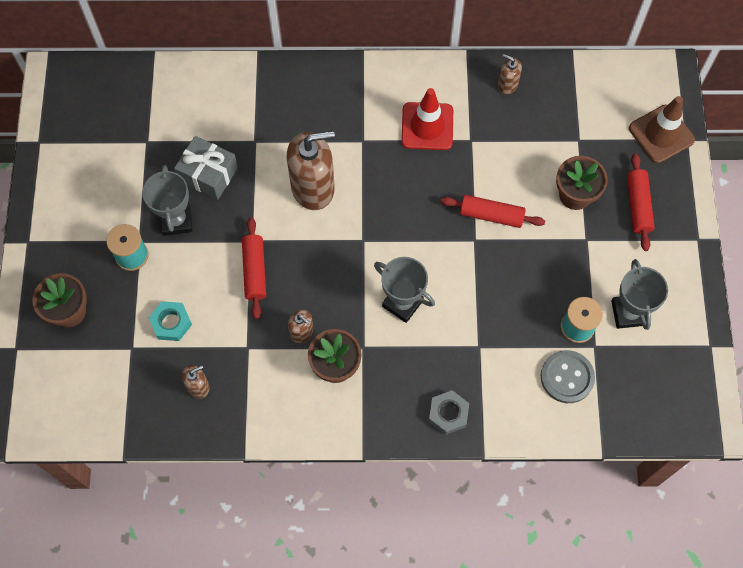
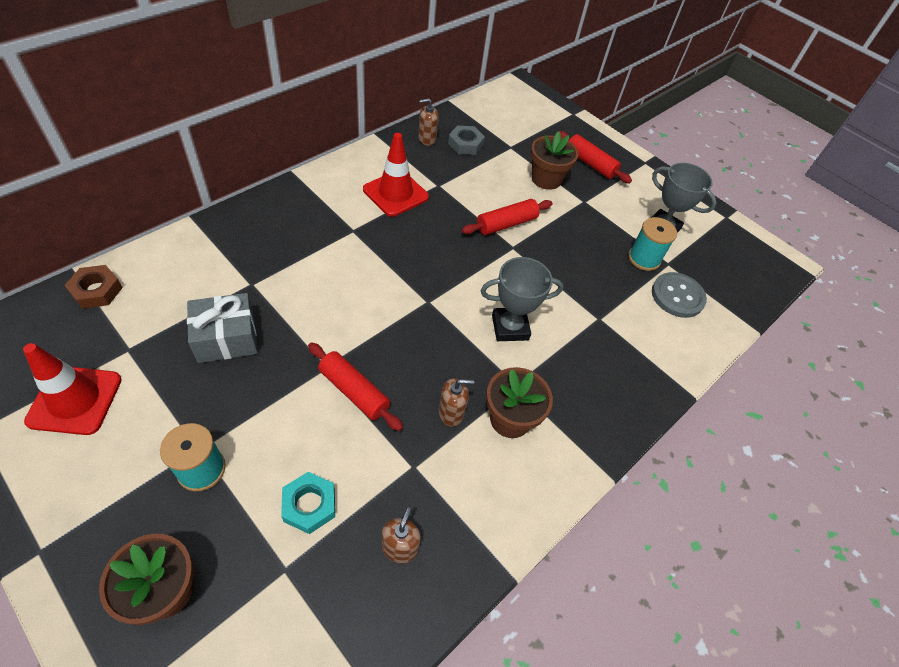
camera: 50 degrees left, 15 degrees down
grey trophy [142,165,193,236] -> none
brown soap dispenser [287,131,335,210] -> none
grey nut [429,390,469,435] -> grey nut moved to [448,125,485,155]
brown traffic cone [629,96,695,163] -> none
none -> red traffic cone [23,343,122,435]
none -> brown nut [64,265,123,309]

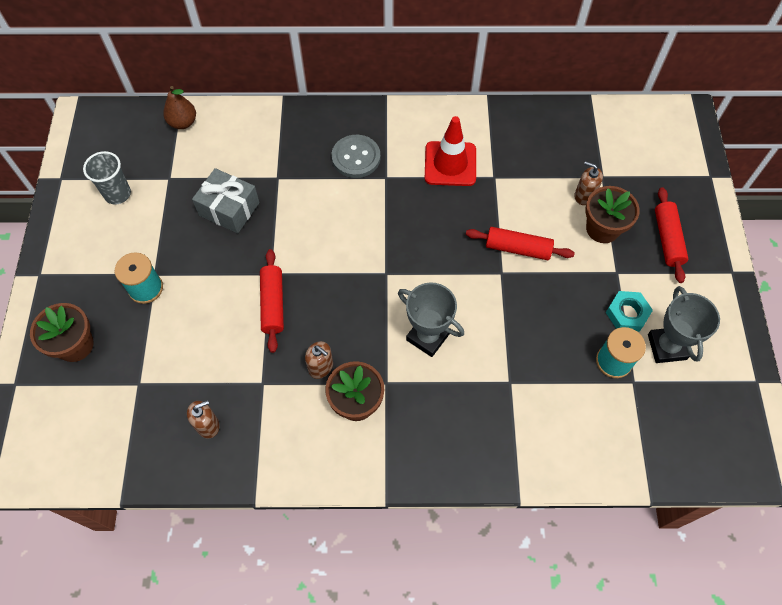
camera: 50 degrees right, 10 degrees up
red traffic cone [23,343,122,435] -> grey cup [83,151,131,205]
brown nut [64,265,123,309] -> brown pear [163,86,196,129]
turquoise nut [281,472,335,534] -> turquoise nut moved to [606,291,653,332]
brown soap dispenser [418,98,439,146] -> brown soap dispenser moved to [574,161,603,205]
grey nut [448,125,485,155] -> none
grey button [652,272,707,318] -> grey button moved to [332,135,380,178]

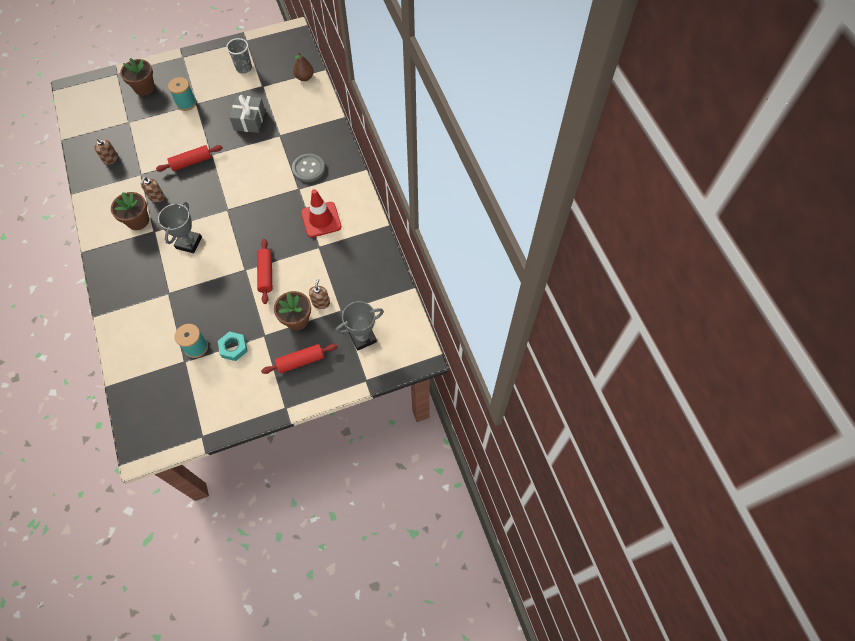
camera: 70 degrees right, 0 degrees up
grey trophy [648,286,720,363] -> grey trophy moved to [335,301,384,351]

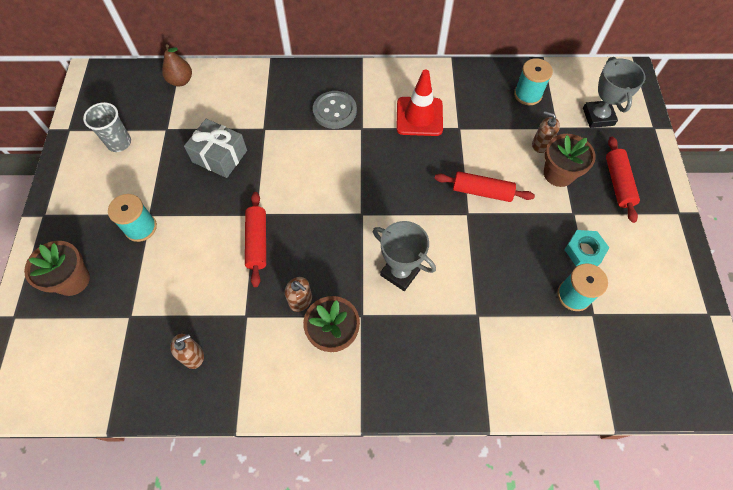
camera: 70 degrees left, 0 degrees up
none -> turquoise spool [514,58,553,105]

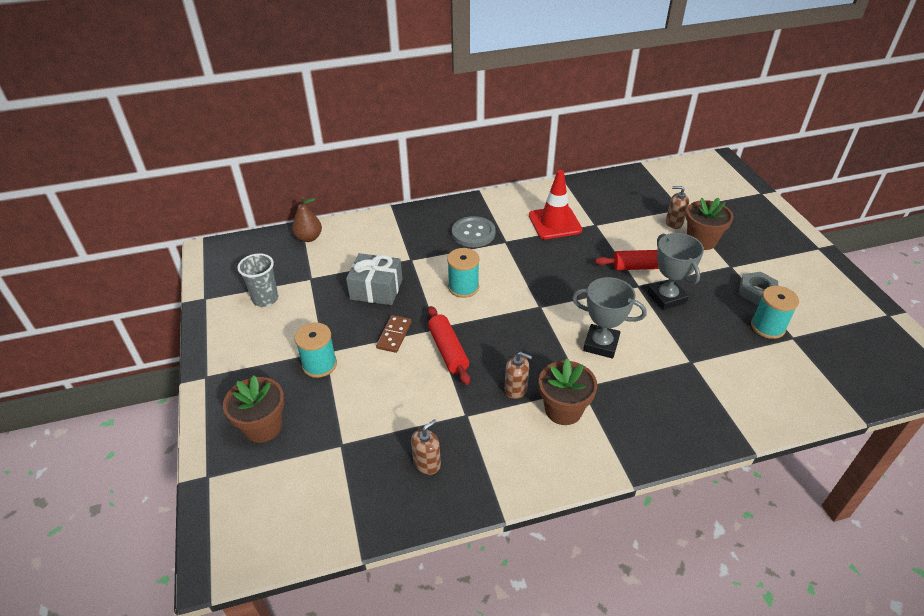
camera: 15 degrees left, 20 degrees down
turquoise spool [514,58,553,105] -> turquoise spool moved to [447,248,480,298]
turquoise nut [565,230,609,266] -> grey nut [739,272,778,305]
grey trophy [583,57,645,128] -> grey trophy moved to [647,233,704,310]
red rolling pin [606,137,640,223] -> none
none -> brown domino [376,315,411,353]

